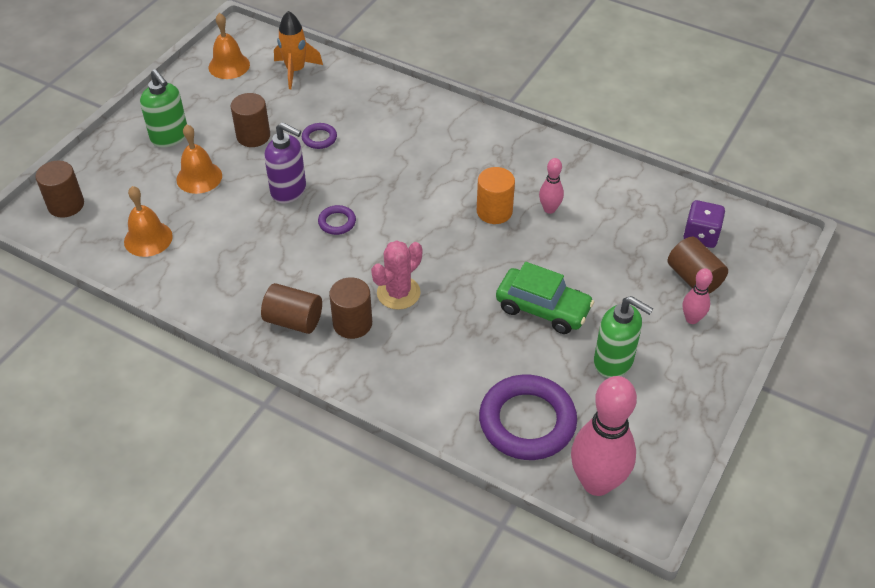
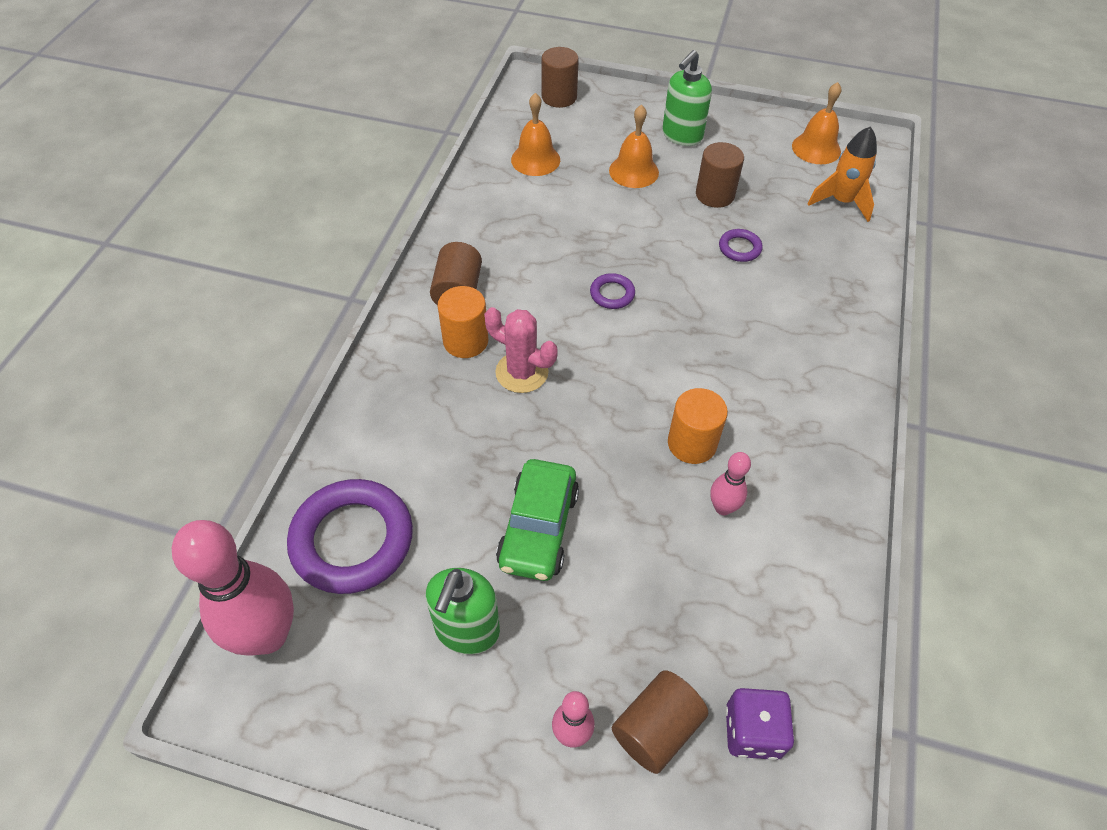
camera: 75 degrees right, 5 degrees up
purple soap dispenser [264,122,306,203] -> none
brown cylinder [329,277,372,339] -> orange cylinder [438,286,488,358]

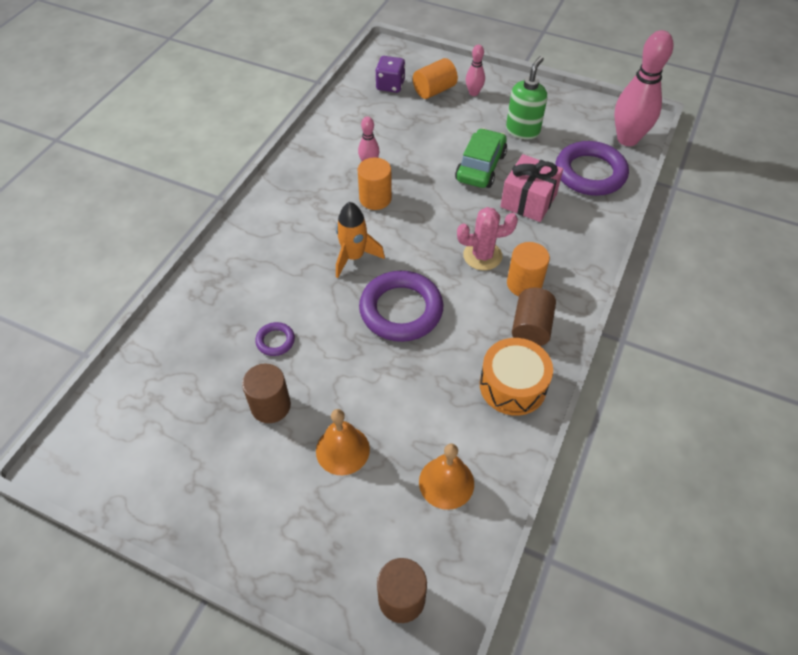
camera: 170 degrees left, 0 degrees up
pink cactus [484,307,558,393] -> pink cactus turned 45 degrees counterclockwise [457,207,518,270]
purple ring [590,273,635,309] -> purple ring [359,271,443,342], size x2.20
brown cylinder [612,670,708,774] -> orange cylinder [413,58,458,99]
green soap dispenser [662,50,712,146] -> none
orange bell [792,82,842,164] -> none
orange rocket [808,126,877,222] -> orange rocket moved to [336,202,385,278]
none -> orange drum [480,338,553,416]
none -> pink gift [500,154,563,222]

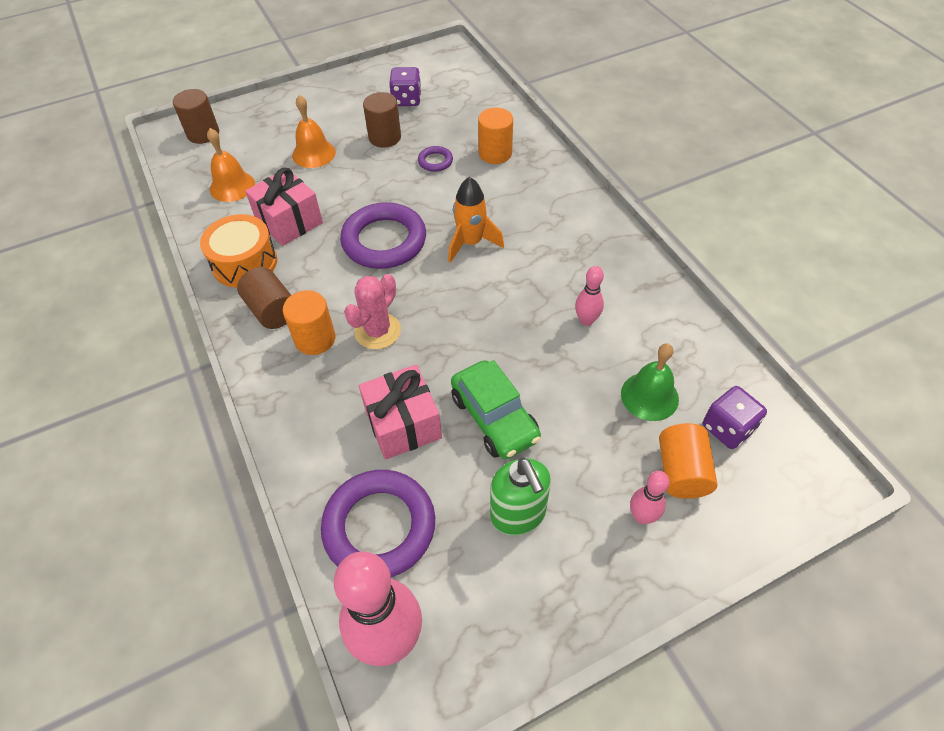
camera: 130 degrees right, 0 degrees up
orange cylinder [358,157,392,210] -> orange cylinder moved to [478,108,513,164]
none -> pink gift [245,168,323,246]
none -> purple dice [389,67,421,106]
none -> green bell [621,343,679,421]

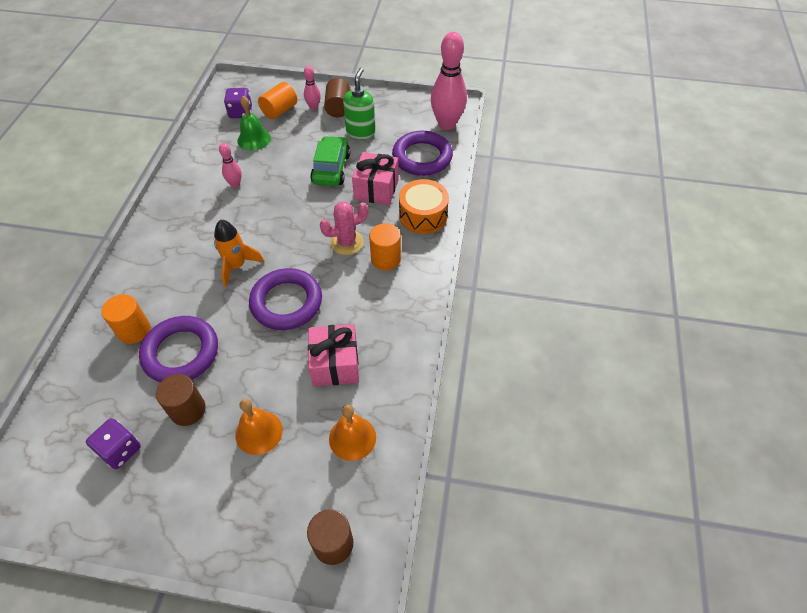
camera: 145 degrees left, 0 degrees up
orange drum [200,214,277,287] -> orange drum moved to [399,179,449,234]
brown cylinder [237,267,291,329] -> brown cylinder moved to [324,78,350,117]
purple ring [418,146,453,172] -> purple ring [139,316,218,382], size x2.20

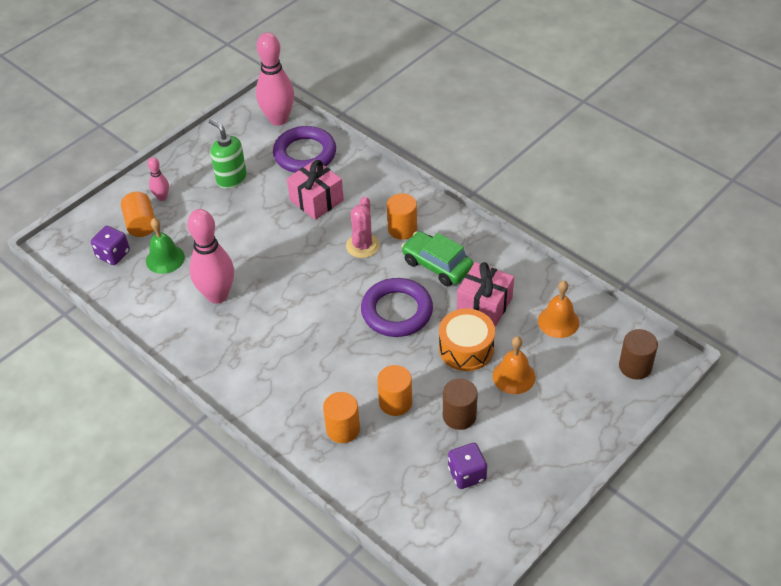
camera: 55 degrees left, 5 degrees down
purple ring [139,316,218,382] -> orange cylinder [377,365,412,416]
orange rocket [214,220,264,287] -> none
pink bowling pin [219,143,242,188] -> pink bowling pin [187,209,234,304], size x2.08
green car [310,136,350,186] -> green car moved to [401,231,474,286]
brown cylinder [324,78,350,117] -> none
orange drum [399,179,449,234] -> orange drum moved to [439,308,495,371]

